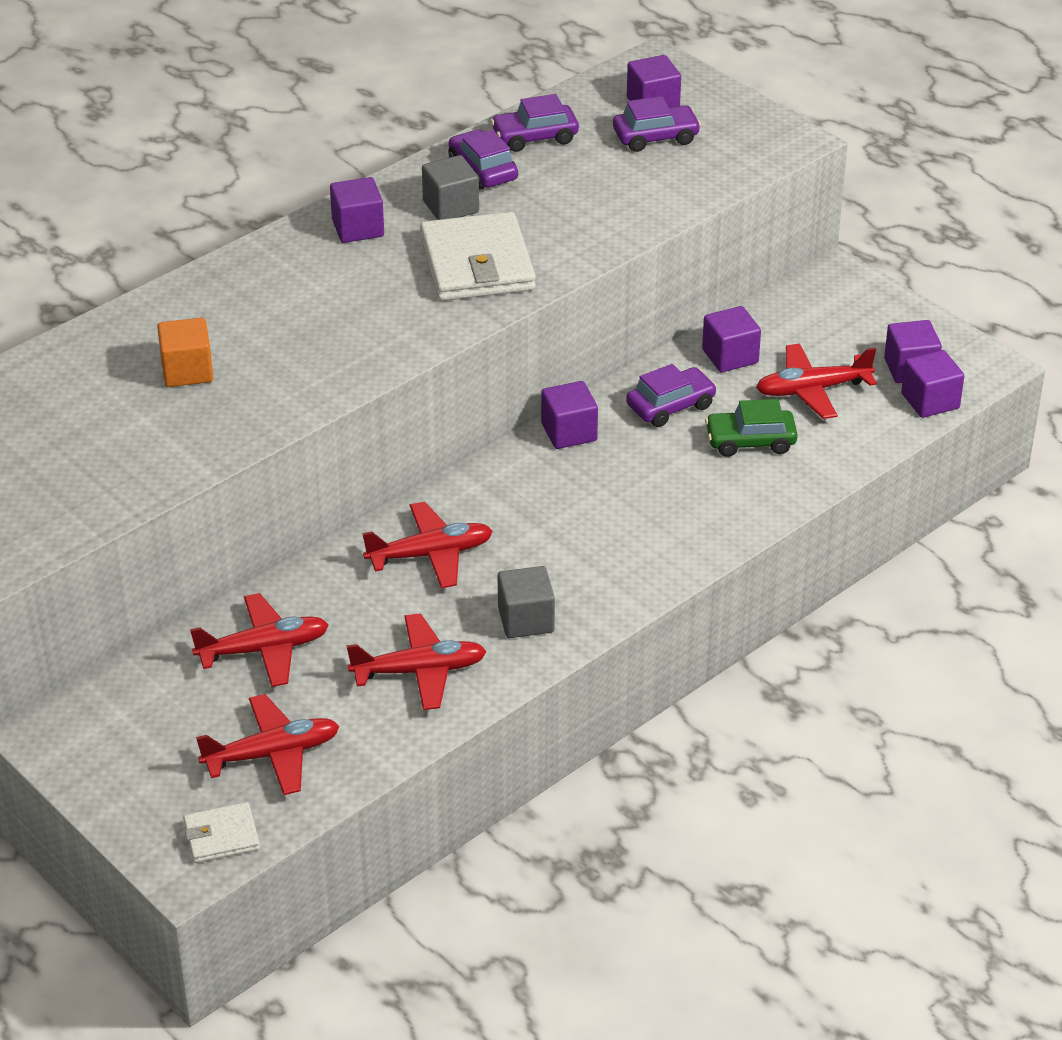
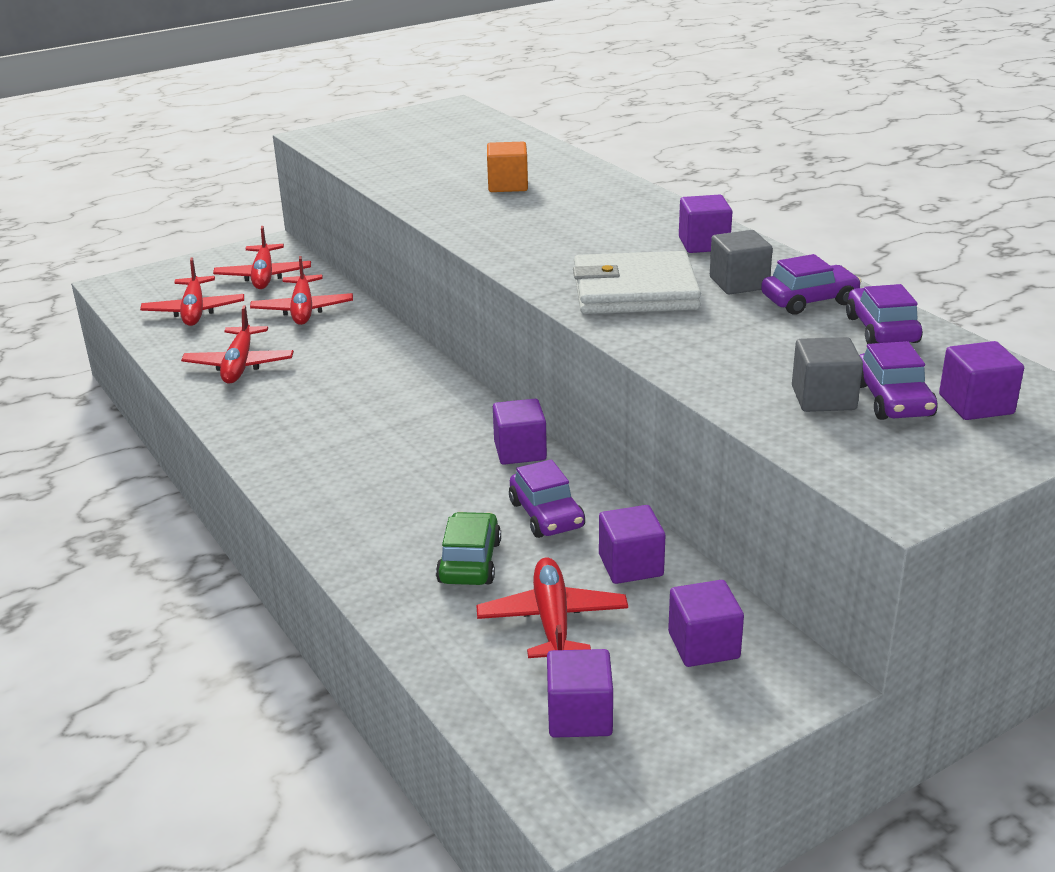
camera: 100 degrees right, 10 degrees down
white wallet [183,802,260,863] -> none
red plane [362,502,493,588] -> red plane moved to [213,226,311,289]
grey cube [498,566,555,638] -> grey cube moved to [792,337,863,412]
purple cube [901,350,964,418] -> purple cube moved to [668,580,744,667]

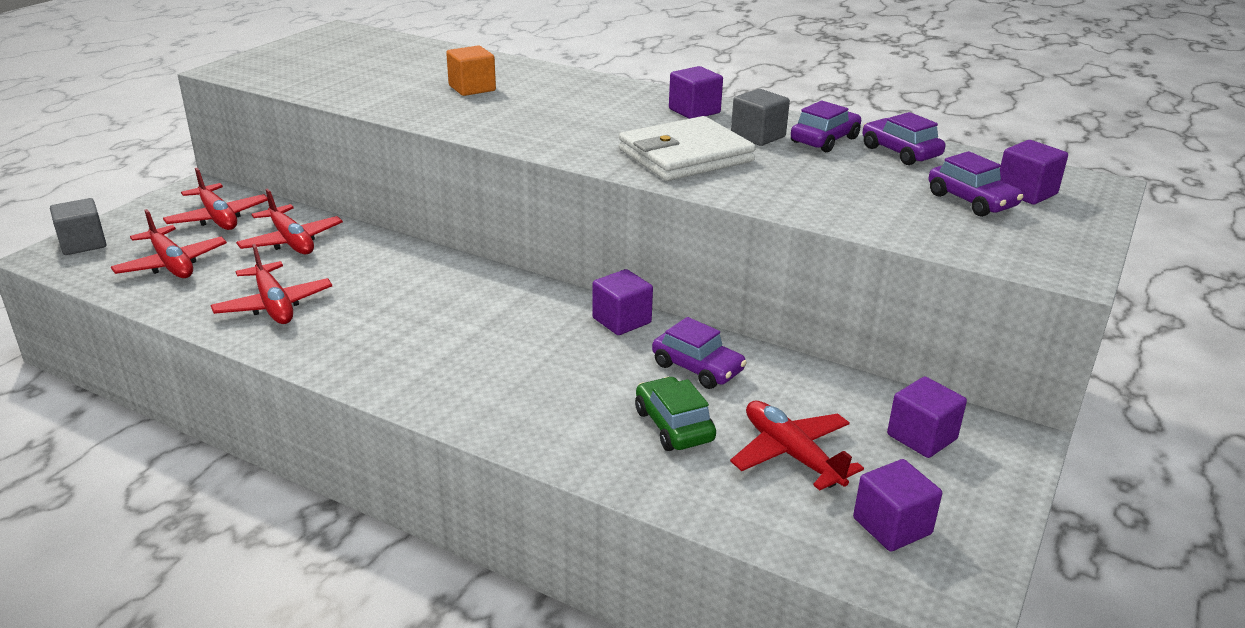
camera: 30 degrees left, 0 degrees up
purple cube [599,505,665,584] -> none
grey cube [792,337,863,412] -> grey cube moved to [50,198,106,255]

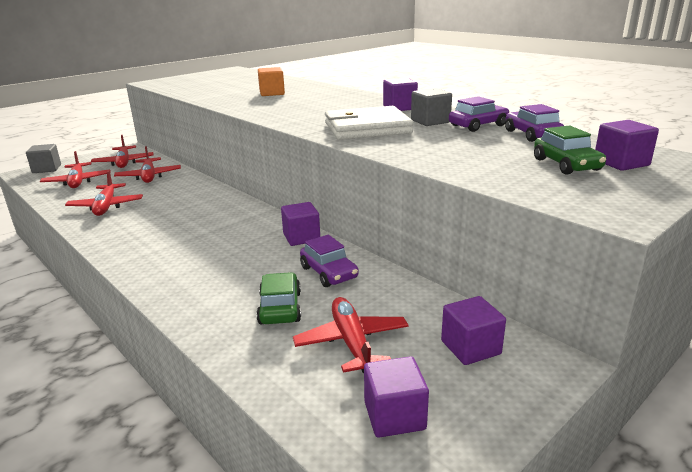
camera: 20 degrees right, 5 degrees down
purple car [929,151,1023,217] -> green car [534,126,606,175]

